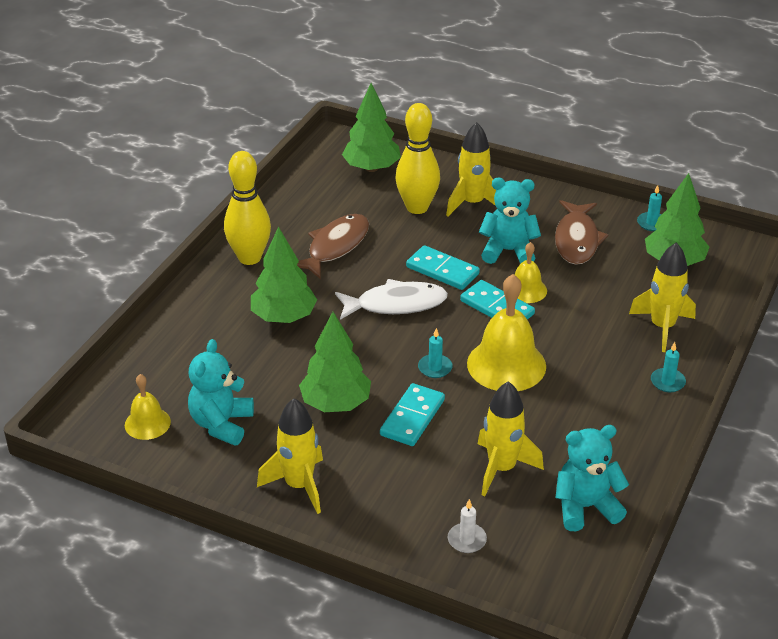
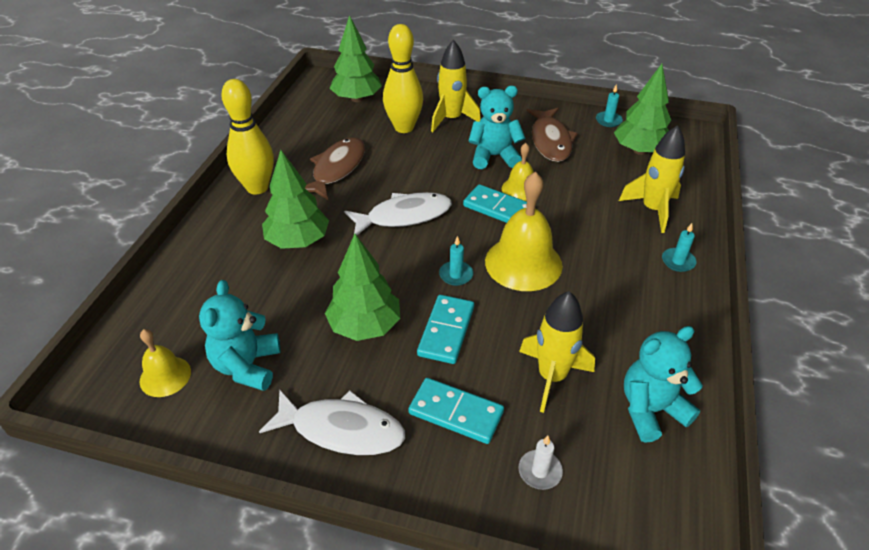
camera: 10 degrees left, 5 degrees up
yellow rocket [257,398,323,514] -> white fish [259,390,405,455]
turquoise domino [406,245,480,290] -> turquoise domino moved to [408,378,504,444]

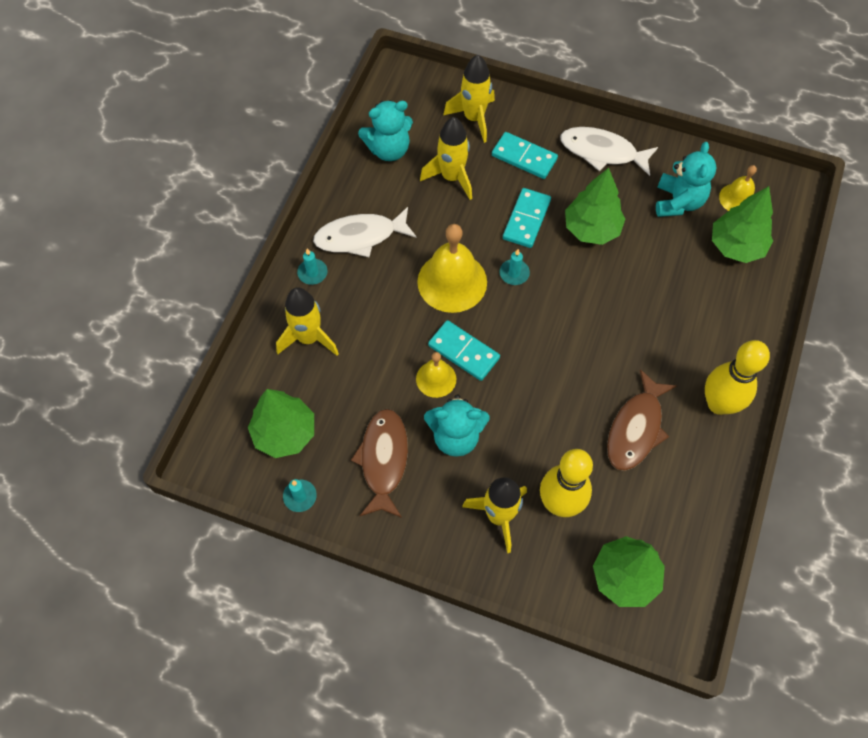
camera: 175 degrees left, 20 degrees up
green tree [262,150,329,249] -> green tree moved to [712,186,773,263]
white fish [344,192,452,235] -> white fish moved to [313,207,416,257]
white candle [518,435,563,490] -> yellow rocket [443,55,495,143]

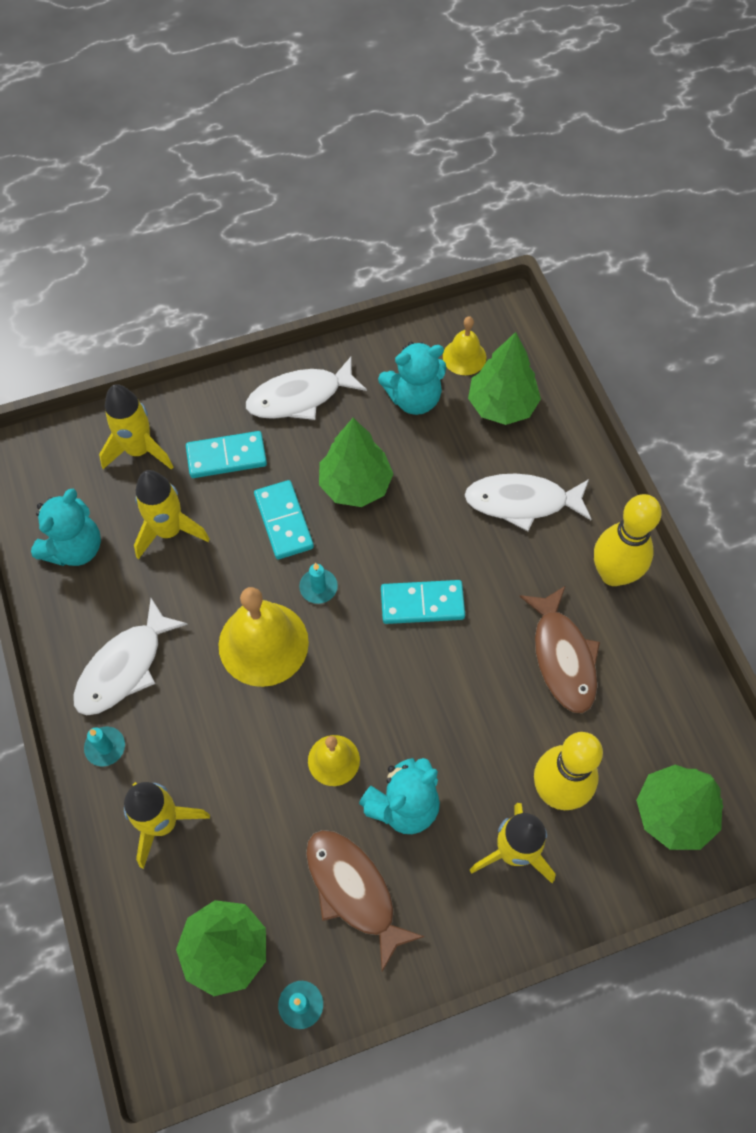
camera: 40 degrees left, 0 degrees up
turquoise domino [428,320,500,381] -> turquoise domino moved to [381,580,465,624]
turquoise teddy bear [656,142,716,217] -> turquoise teddy bear turned 105 degrees clockwise [378,342,446,415]
none -> white fish [465,474,592,531]

